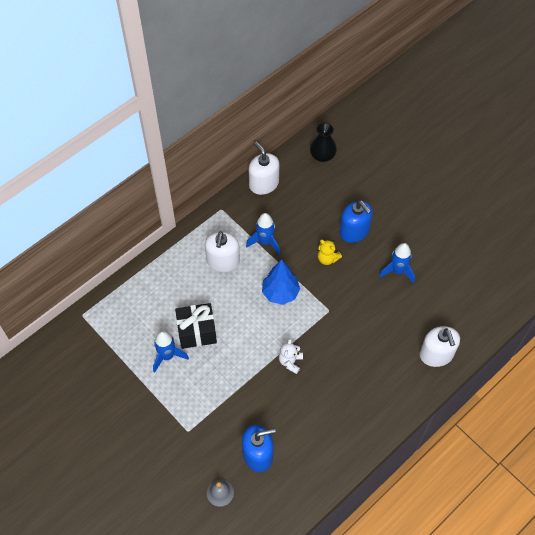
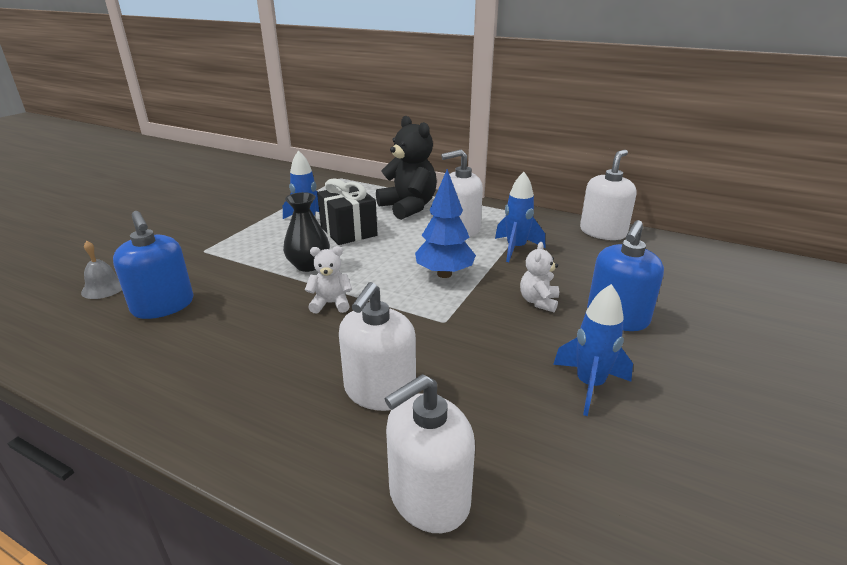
camera: 70 degrees right, 30 degrees down
black vase [310,123,337,162] -> black vase moved to [283,192,330,272]
yellow teddy bear [318,240,342,265] -> white teddy bear [520,242,559,312]
none -> white soap dispenser [339,282,416,411]
none -> black teddy bear [376,116,437,220]

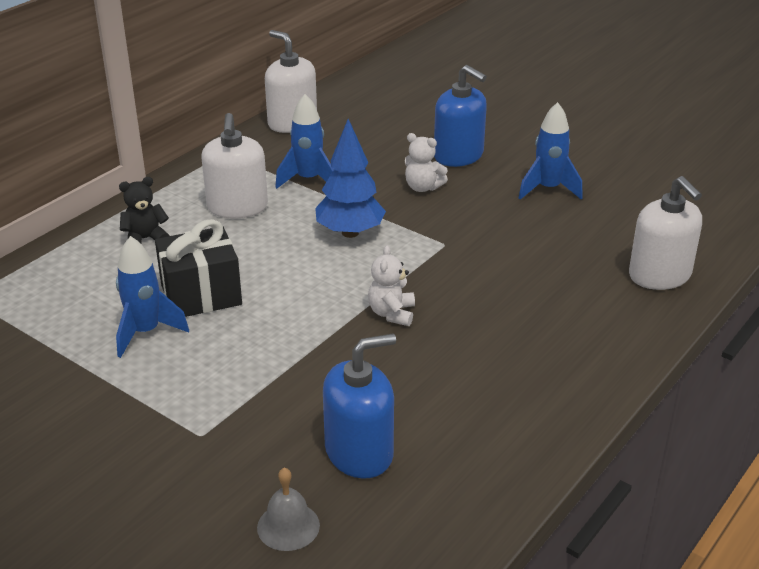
camera: 80 degrees left, 5 degrees up
black vase [283,192,330,272] -> none
white soap dispenser [339,282,416,411] -> none
black teddy bear [376,116,437,220] -> black teddy bear [119,177,169,243], size x0.51

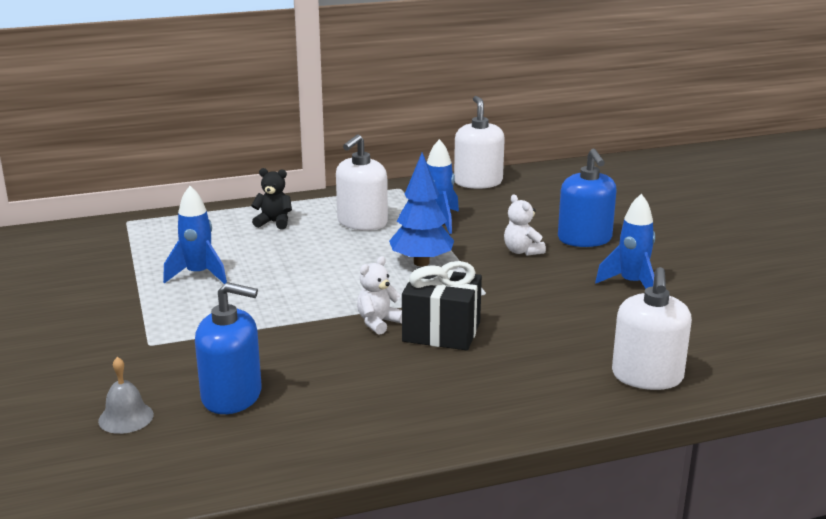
camera: 35 degrees right, 10 degrees down
black gift [155,219,242,317] -> black gift moved to [402,261,482,350]

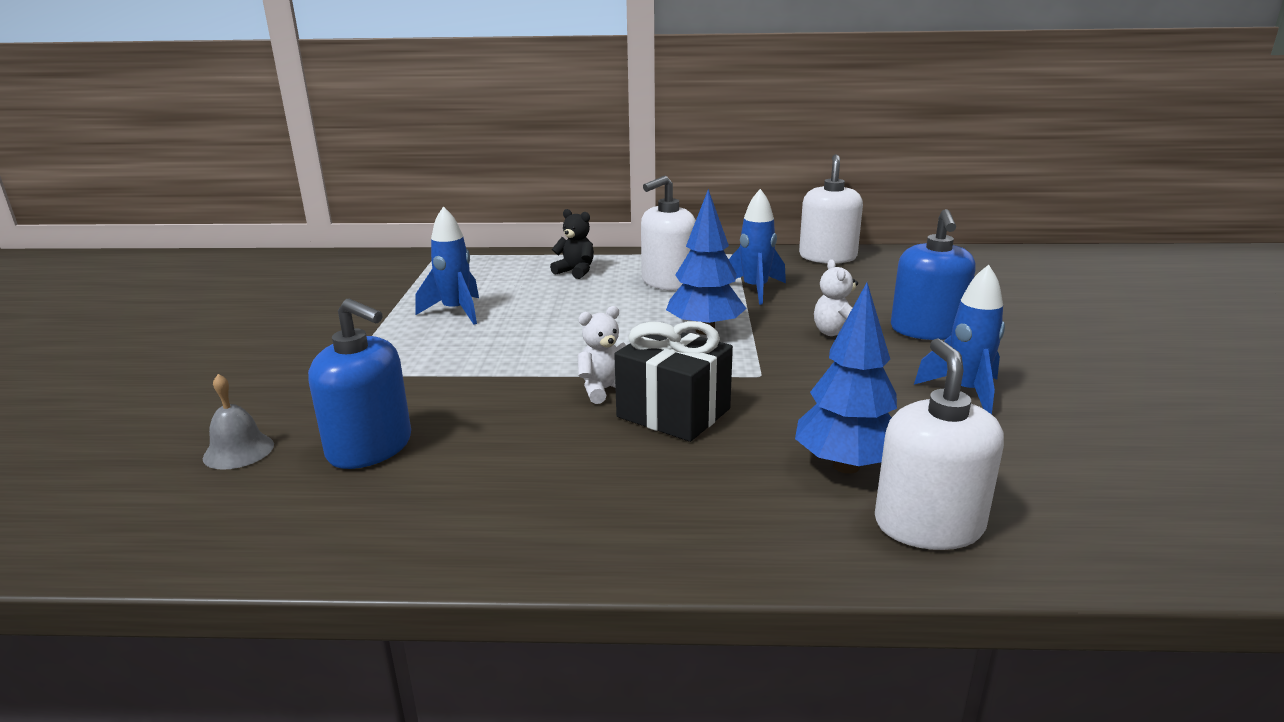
camera: 20 degrees right, 0 degrees up
white soap dispenser [612,267,692,390] -> white soap dispenser turned 150 degrees clockwise [875,338,1004,550]
none -> blue tree [795,283,897,474]

